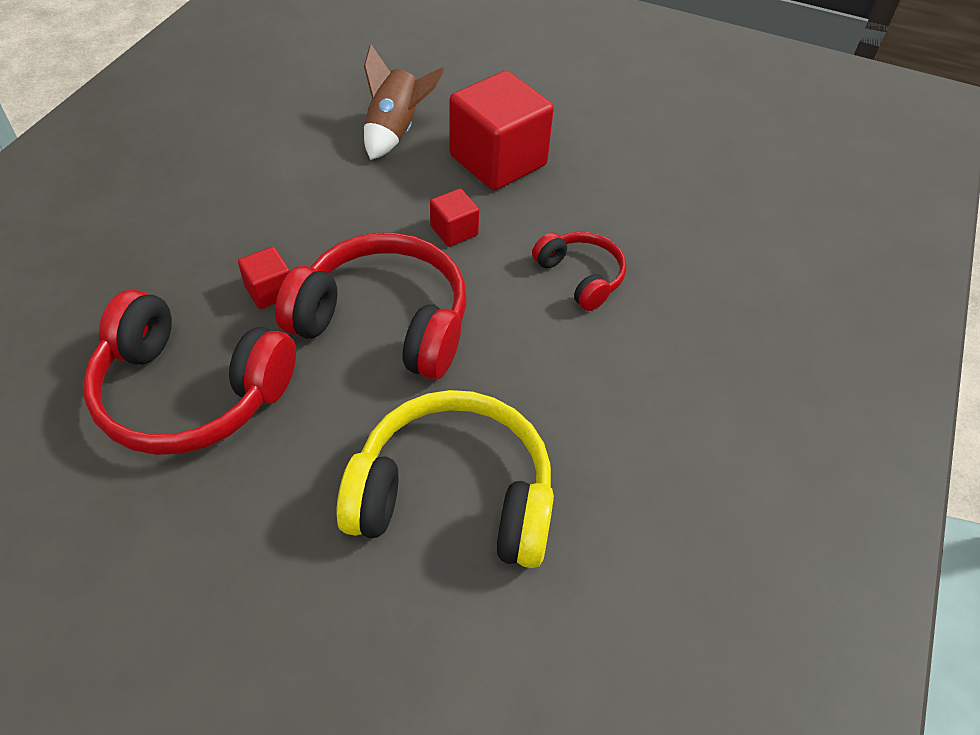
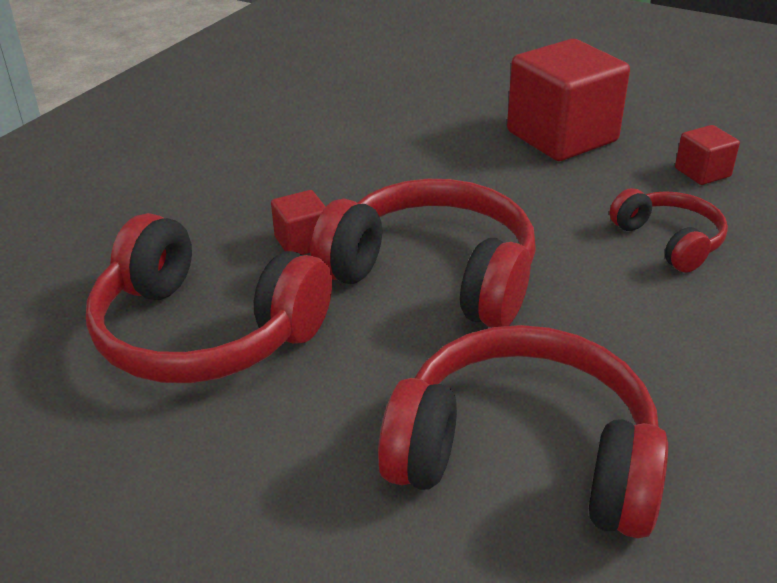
camera: 10 degrees right, 15 degrees down
yellow headphones [337,390,554,568] -> red headphones [378,325,668,538]
brown rocket [364,44,445,160] -> none
red cube [430,189,479,247] -> red cube moved to [675,125,740,185]

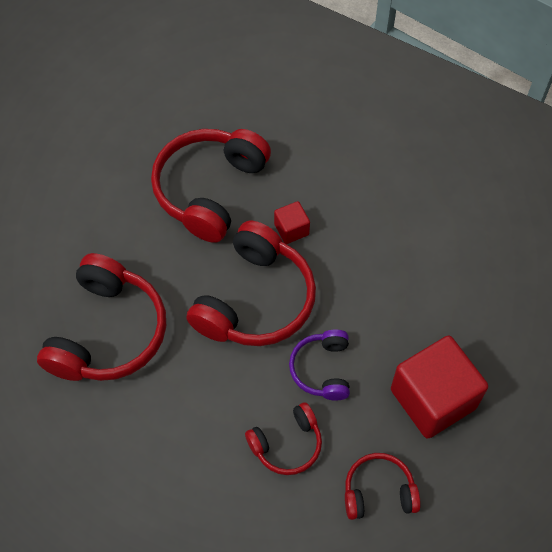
camera: 90 degrees right, 25 degrees up
red cube [675,125,740,185] -> red headphones [345,453,421,520]
none -> purple headphones [289,329,350,401]

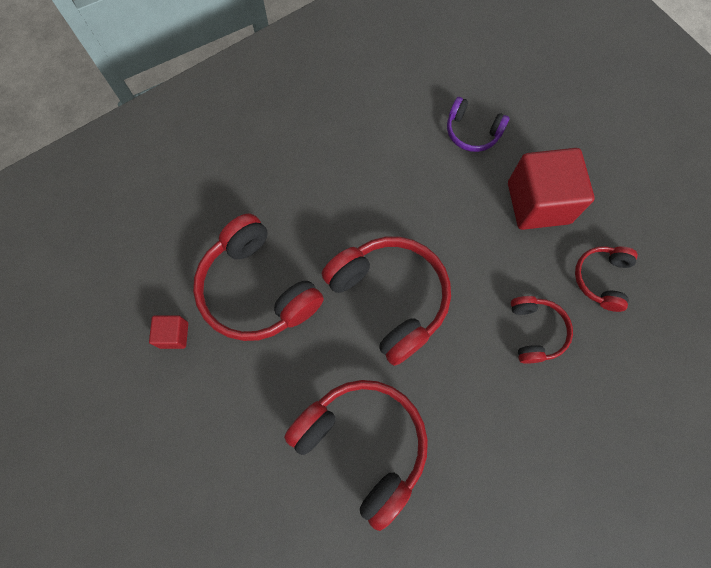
camera: 65 degrees left, 10 degrees up
red cube [274,201,310,244] -> red cube moved to [149,315,188,349]
purple headphones [289,329,350,401] -> purple headphones moved to [447,97,509,152]

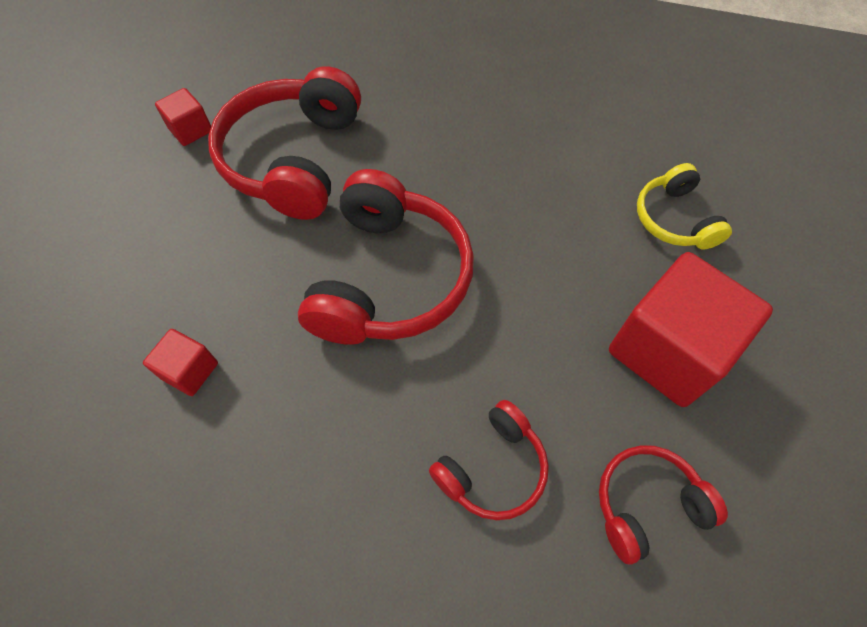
camera: 50 degrees right, 10 degrees down
red headphones [284,380,428,531] -> red cube [143,329,218,396]
purple headphones [447,97,509,152] -> yellow headphones [637,163,732,249]

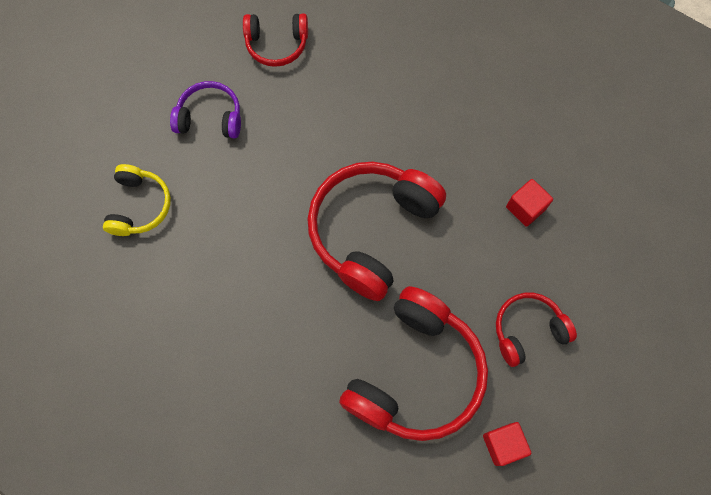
camera: 160 degrees left, 10 degrees up
red headphones [429,400,549,520] -> red headphones moved to [496,293,577,367]
red cube [609,252,773,407] -> purple headphones [170,81,241,138]

